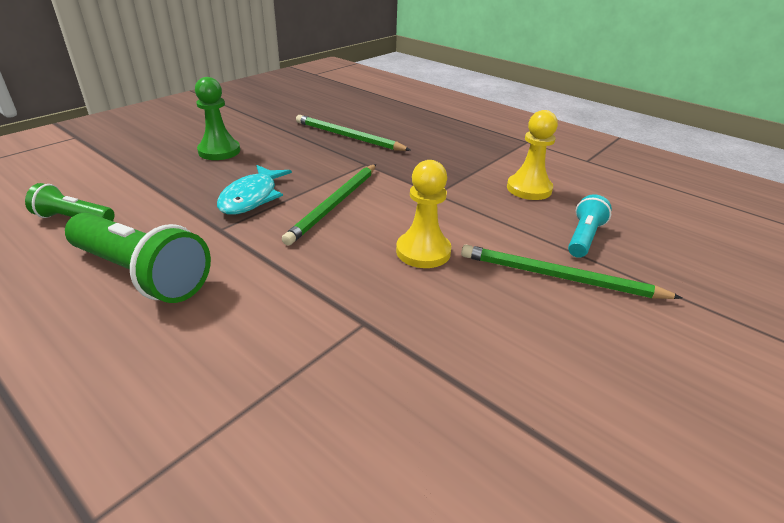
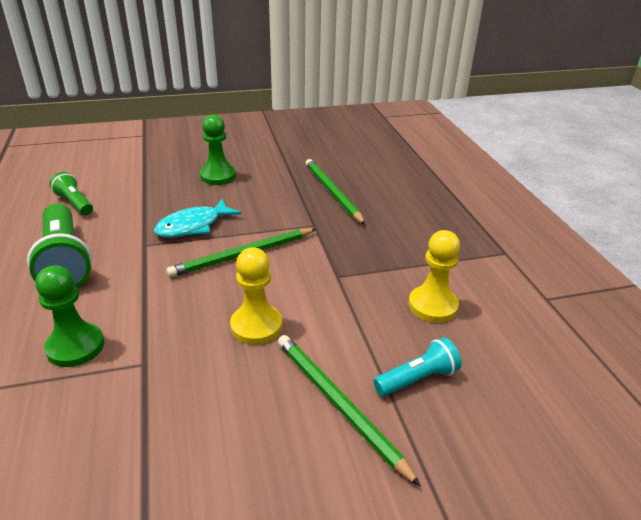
camera: 35 degrees right, 0 degrees up
none -> green pawn [35,265,104,367]

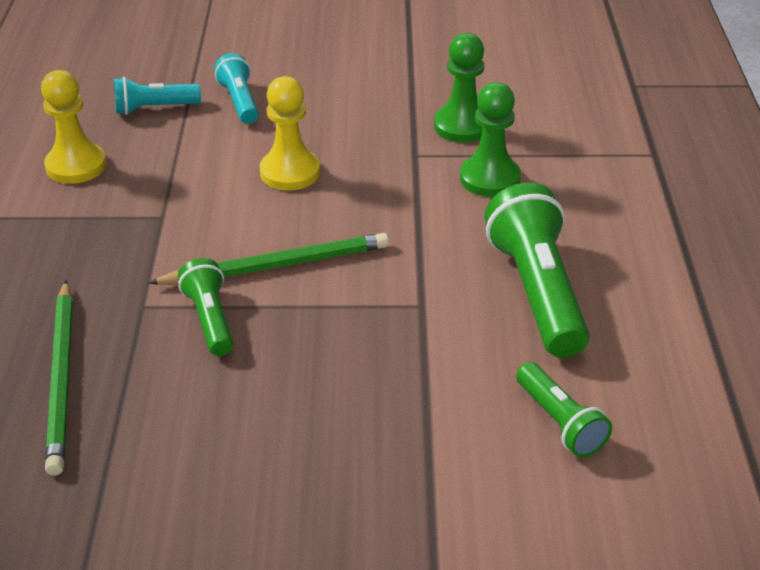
camera: 165 degrees left, 5 degrees up
turquoise fish [154,199,241,238] -> none
green pawn [200,115,236,185] -> green pawn moved to [434,33,484,143]
green pencil [278,335,421,487] -> turquoise flashlight [214,53,259,124]
none -> green flashlight [178,258,234,356]

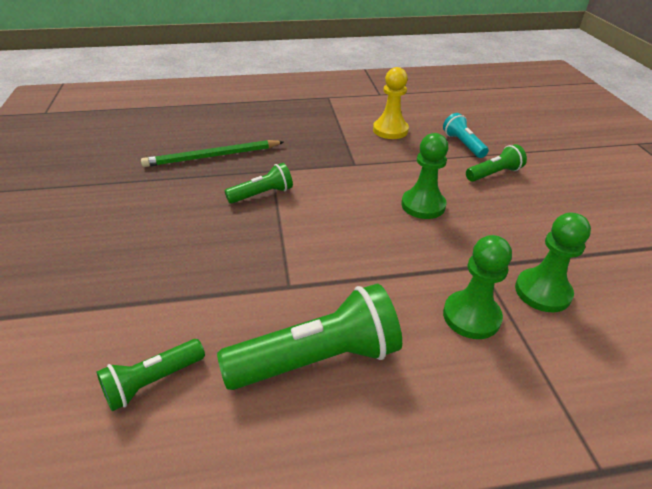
camera: 80 degrees right, 0 degrees up
green pencil [149,233,389,285] -> none
turquoise flashlight [214,53,259,124] -> green flashlight [466,144,527,182]
yellow pawn [260,76,320,191] -> green pawn [401,133,449,219]

